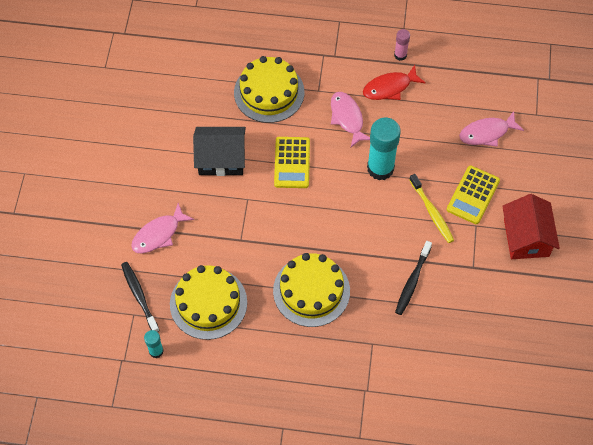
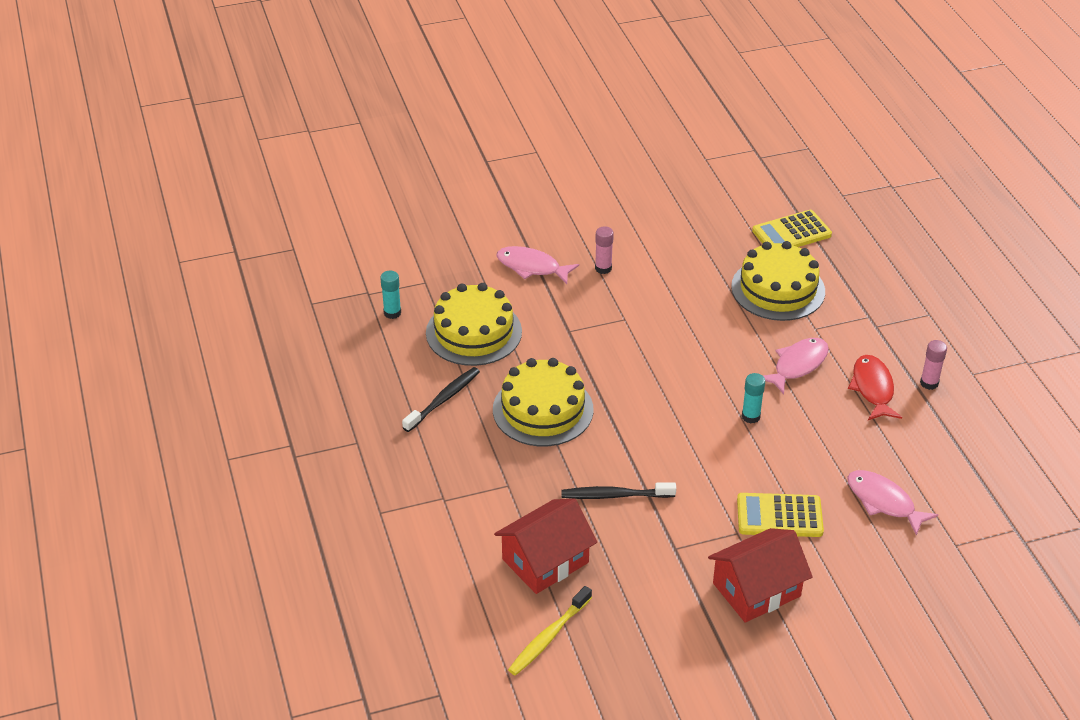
camera: 65 degrees right, 20 degrees down
black toothbrush [121,262,160,332] -> black toothbrush moved to [402,367,480,432]
black house [193,127,246,176] -> none
yellow calculator [274,137,310,188] -> yellow calculator moved to [752,210,832,247]
red fish [363,65,426,100] -> red fish turned 45 degrees clockwise [848,355,902,420]
turquoise glue stick [367,118,401,180] -> turquoise glue stick [742,373,765,423], size x0.50
yellow toothbrush [409,174,454,243] -> yellow toothbrush moved to [508,586,592,676]
none -> red house [494,499,597,594]
none -> pink glue stick [595,226,614,274]

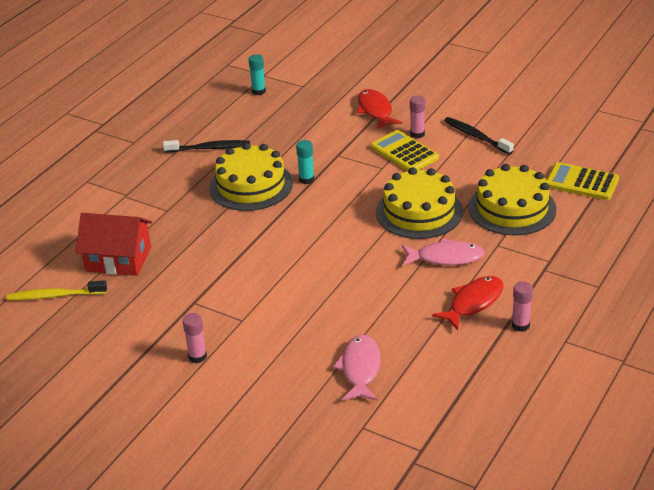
camera: 50 degrees right, 5 degrees down
yellow cake [426,283,522,366] -> yellow cake moved to [376,167,463,239]
pink fish [496,246,579,284] -> red fish [357,89,402,129]
black toothbrush [561,482,676,499] -> black toothbrush moved to [444,117,514,154]
red house [708,528,813,623] -> pink glue stick [183,313,207,363]
yellow calculator [737,493,824,537] -> yellow calculator moved to [371,130,439,171]
turquoise glue stick [742,373,765,423] -> turquoise glue stick moved to [296,140,314,184]

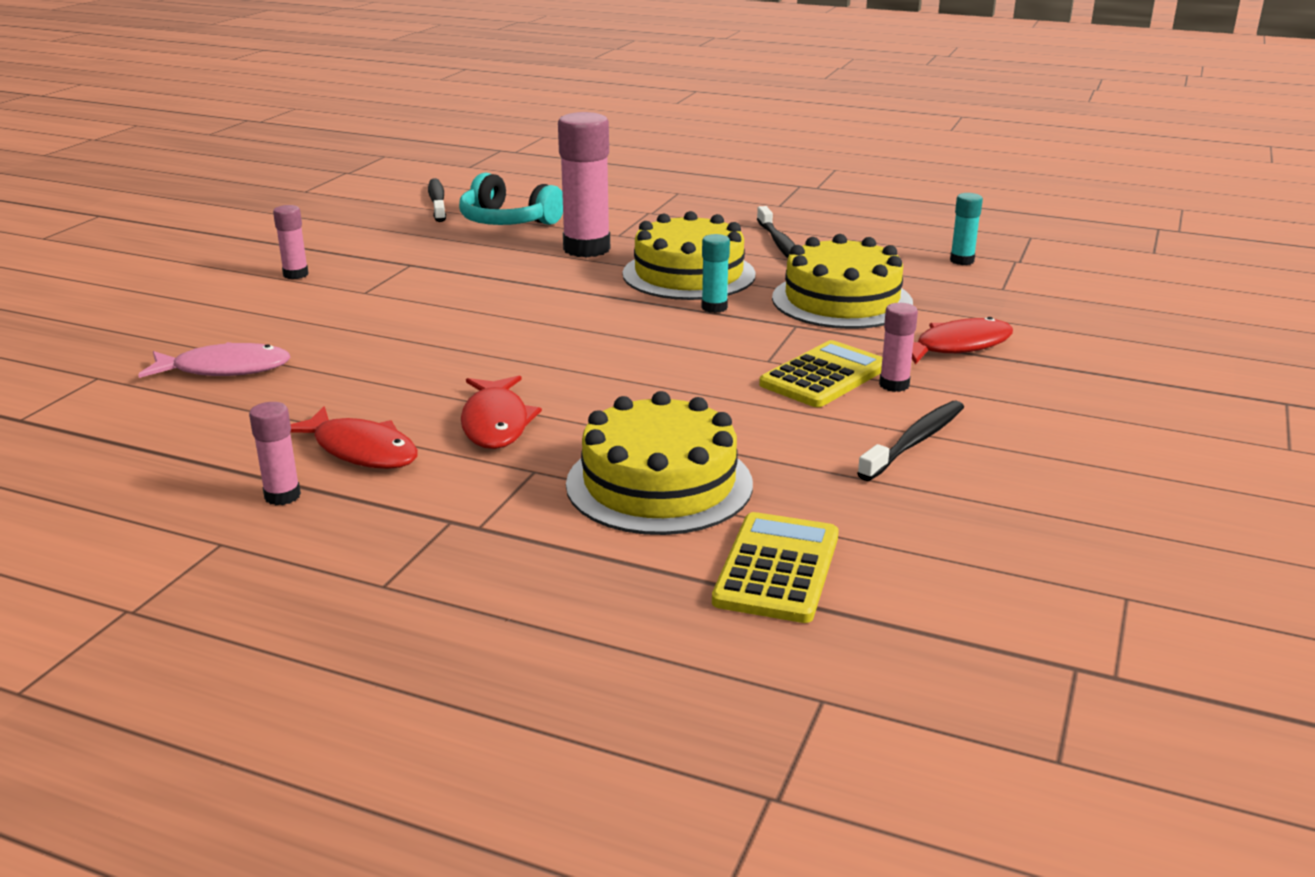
camera: 80 degrees right, 10 degrees down
yellow toothbrush [7,280,107,301] -> black toothbrush [428,178,446,222]
red house [76,213,152,276] -> turquoise headphones [459,172,563,225]
yellow cake [376,167,463,239] -> yellow cake moved to [772,234,913,329]
pink fish [402,238,485,266] -> red fish [461,375,542,449]
none -> pink glue stick [558,112,610,258]

